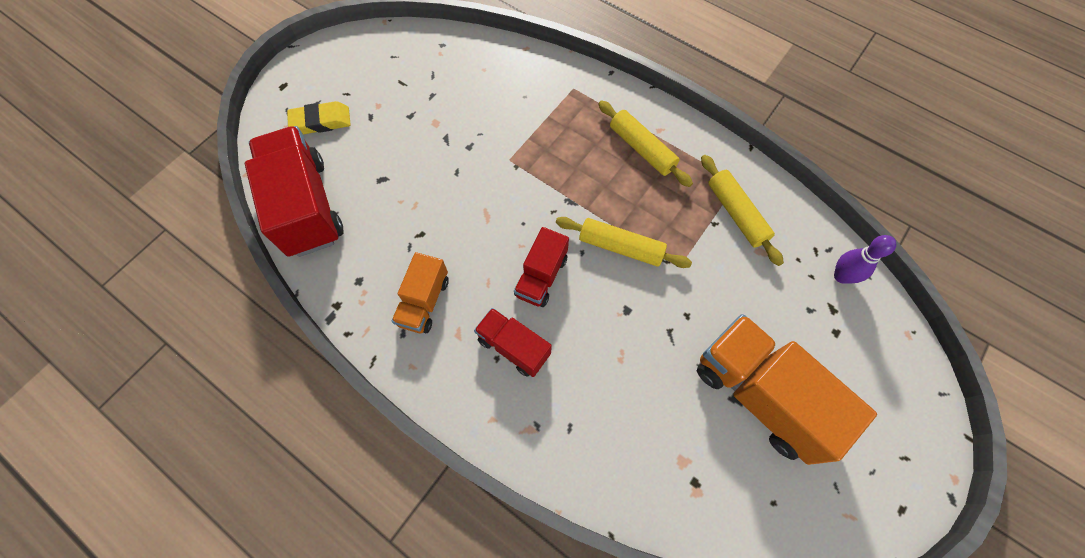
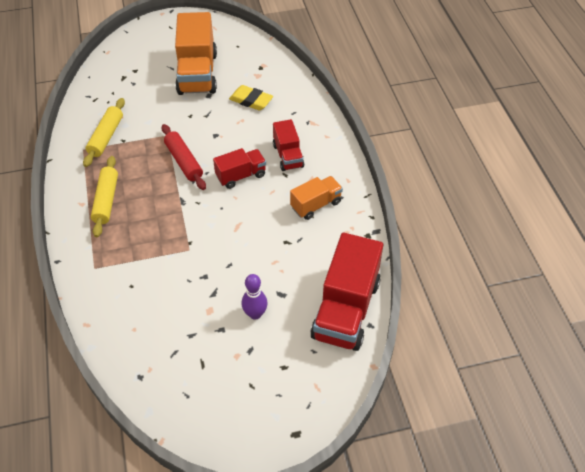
camera: 140 degrees left, 15 degrees down
yellow eraser [287,101,351,134] -> yellow eraser moved to [229,85,273,111]
yellow rolling pin [556,217,692,268] -> red rolling pin [162,124,206,190]
purple bowling pin [834,235,896,283] -> purple bowling pin moved to [242,274,268,320]

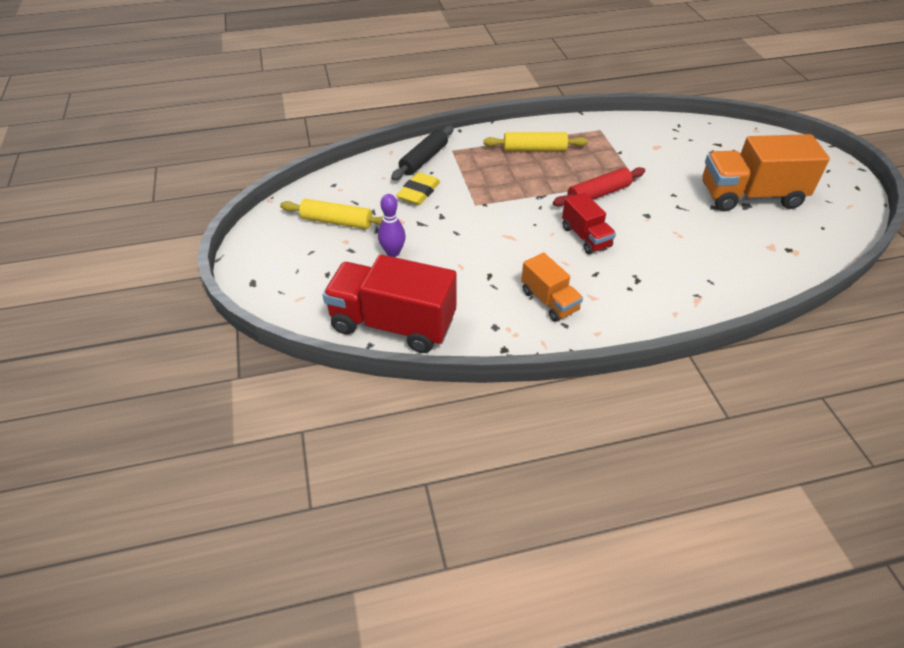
camera: 90 degrees right, 5 degrees down
yellow rolling pin [83,98,125,167] -> yellow rolling pin moved to [280,199,383,229]
yellow eraser [229,85,273,111] -> yellow eraser moved to [396,172,440,205]
red truck [273,119,304,171] -> none
none -> black rolling pin [391,125,454,180]

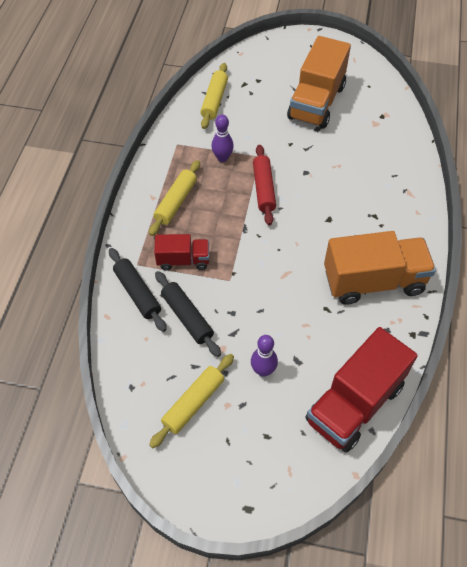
camera: 65 degrees left, 10 degrees up
yellow eraser [396,172,440,205] -> black rolling pin [155,271,221,357]
orange truck [521,253,583,322] -> orange truck [324,231,436,305], size x1.83
red truck [562,192,616,254] -> red truck moved to [154,234,209,271]
none -> yellow rolling pin [200,63,228,129]
none -> purple bowling pin [212,115,234,162]

